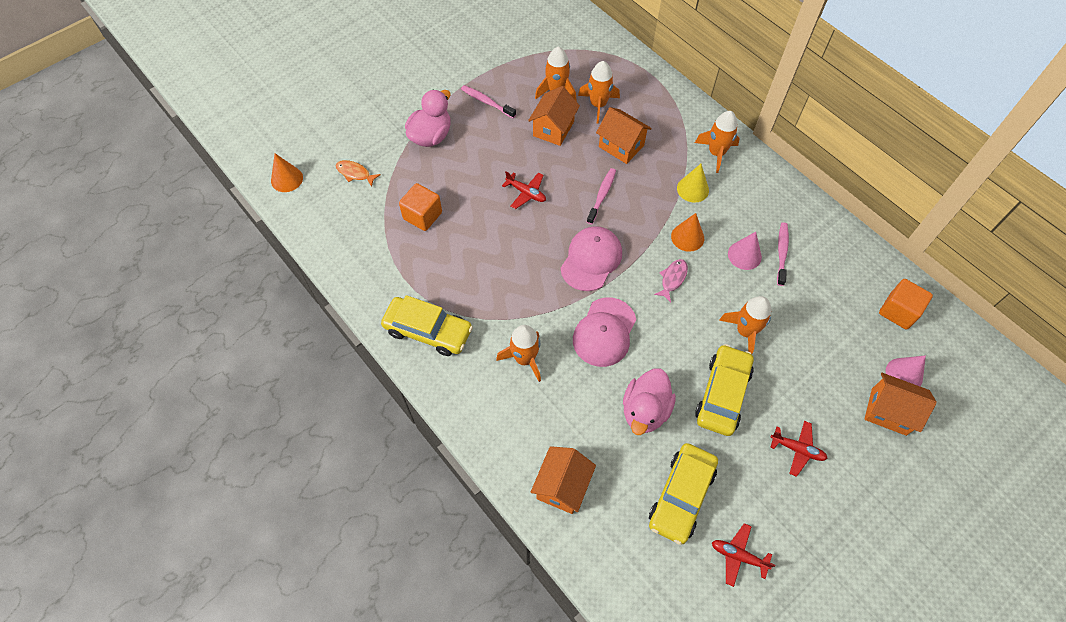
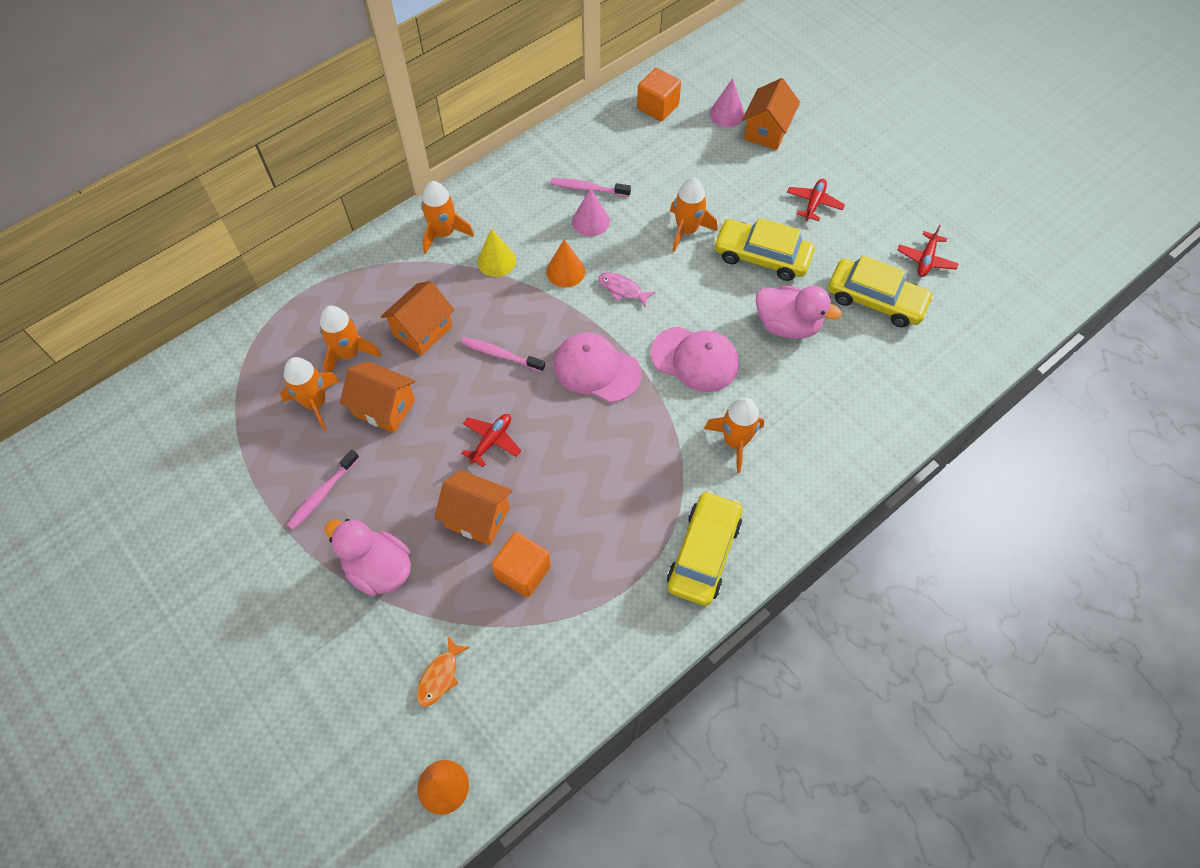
camera: 90 degrees left, 0 degrees up
orange house [531,446,596,514] -> orange house moved to [434,470,512,545]

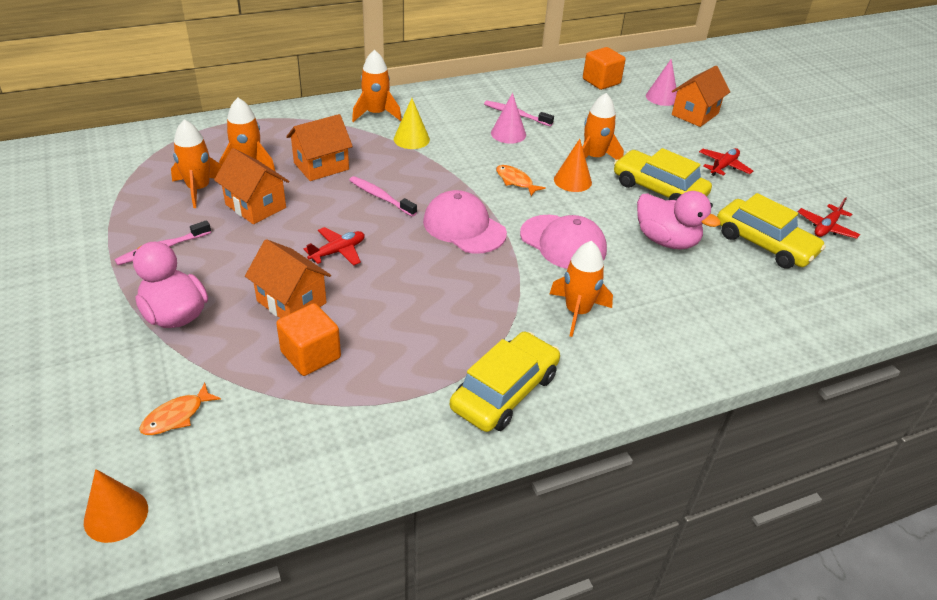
camera: 15 degrees right, 20 degrees down
orange cone [546,239,585,288] -> orange cone moved to [554,139,592,192]
pink fish [599,273,656,308] -> orange fish [496,165,546,196]

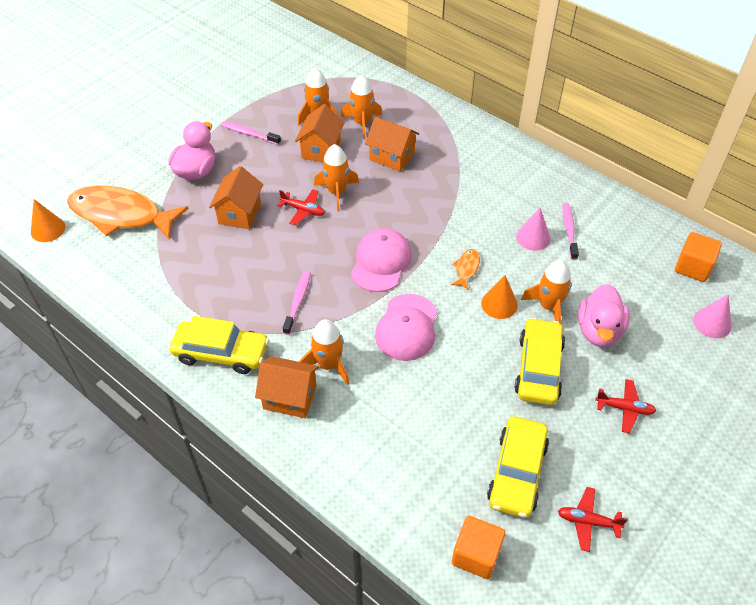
camera: 65 degrees right, 10 degrees up
orange fish [139,383,221,435] -> orange fish [67,186,189,239], size x2.45
orange cube [276,303,341,376] -> orange cube moved to [452,516,505,579]
pink toothbrush [349,176,417,217] -> pink toothbrush moved to [283,271,311,335]
orange rocket [352,50,402,122] -> orange rocket moved to [314,144,359,211]
yellow cone [394,98,430,149] -> none
pink duck [637,191,721,249] -> pink duck moved to [578,284,630,347]
orange house [672,66,730,127] -> orange house moved to [255,356,319,418]

